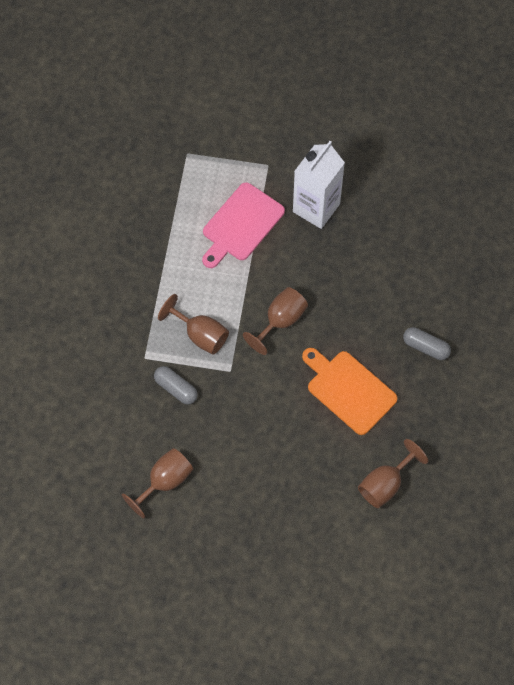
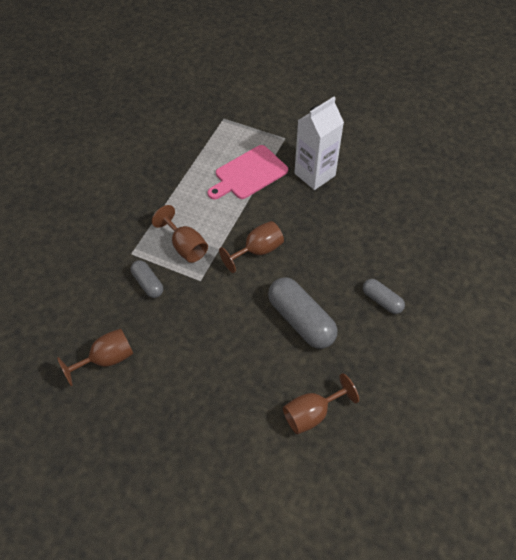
camera: 15 degrees right, 10 degrees down
orange cutting board [302,348,397,435] -> grey capsule [268,277,338,349]

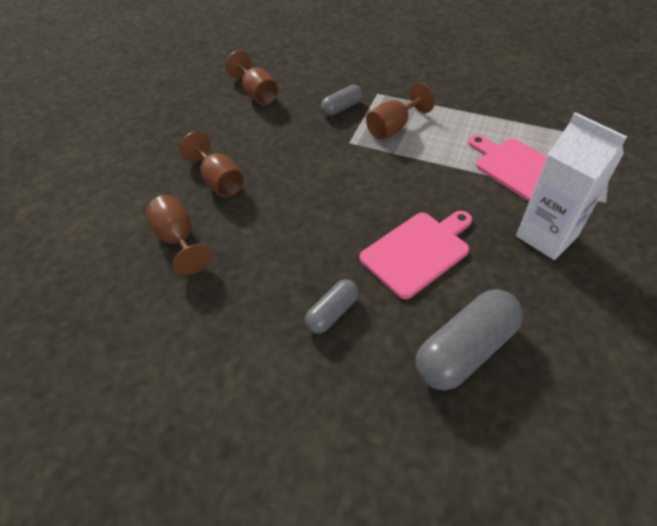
camera: 90 degrees right, 5 degrees down
brown goblet [219,221,284,273] -> brown goblet moved to [179,131,244,197]
grey capsule [268,277,338,349] -> grey capsule moved to [416,289,524,390]
none -> pink cutting board [359,211,472,299]

